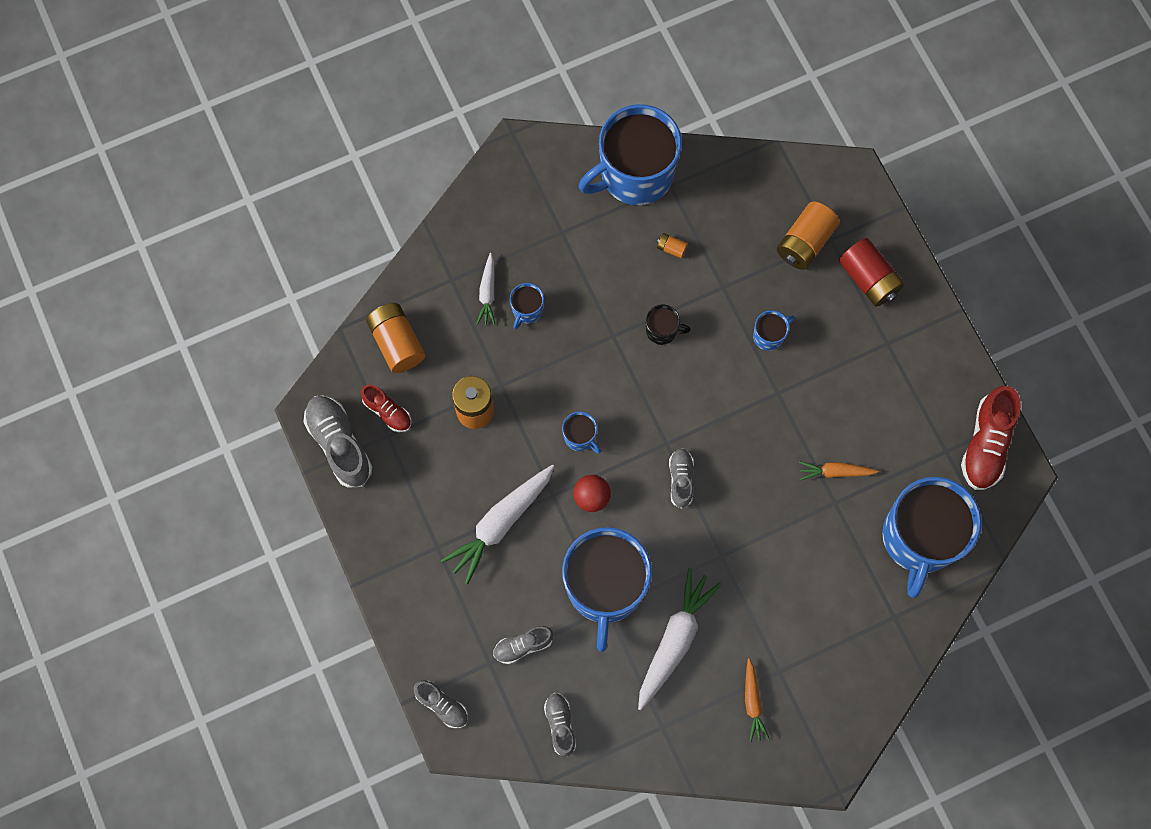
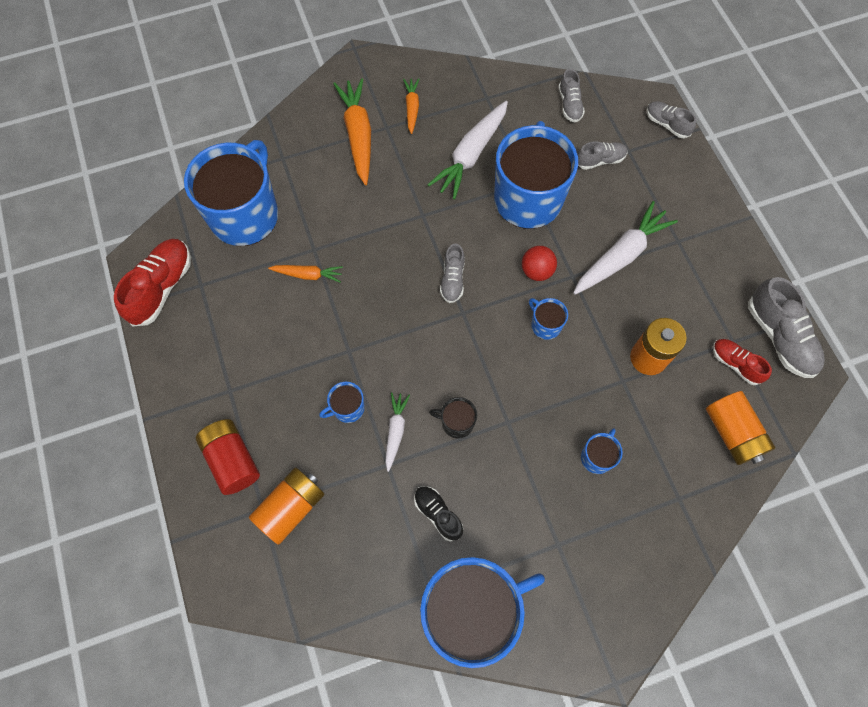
camera: 175 degrees left, 5 degrees down
white carrot [477,253,495,325] -> white carrot moved to [385,393,410,472]
orange battery [657,233,688,258] -> black shoe [414,486,463,542]
none -> orange carrot [333,78,371,185]

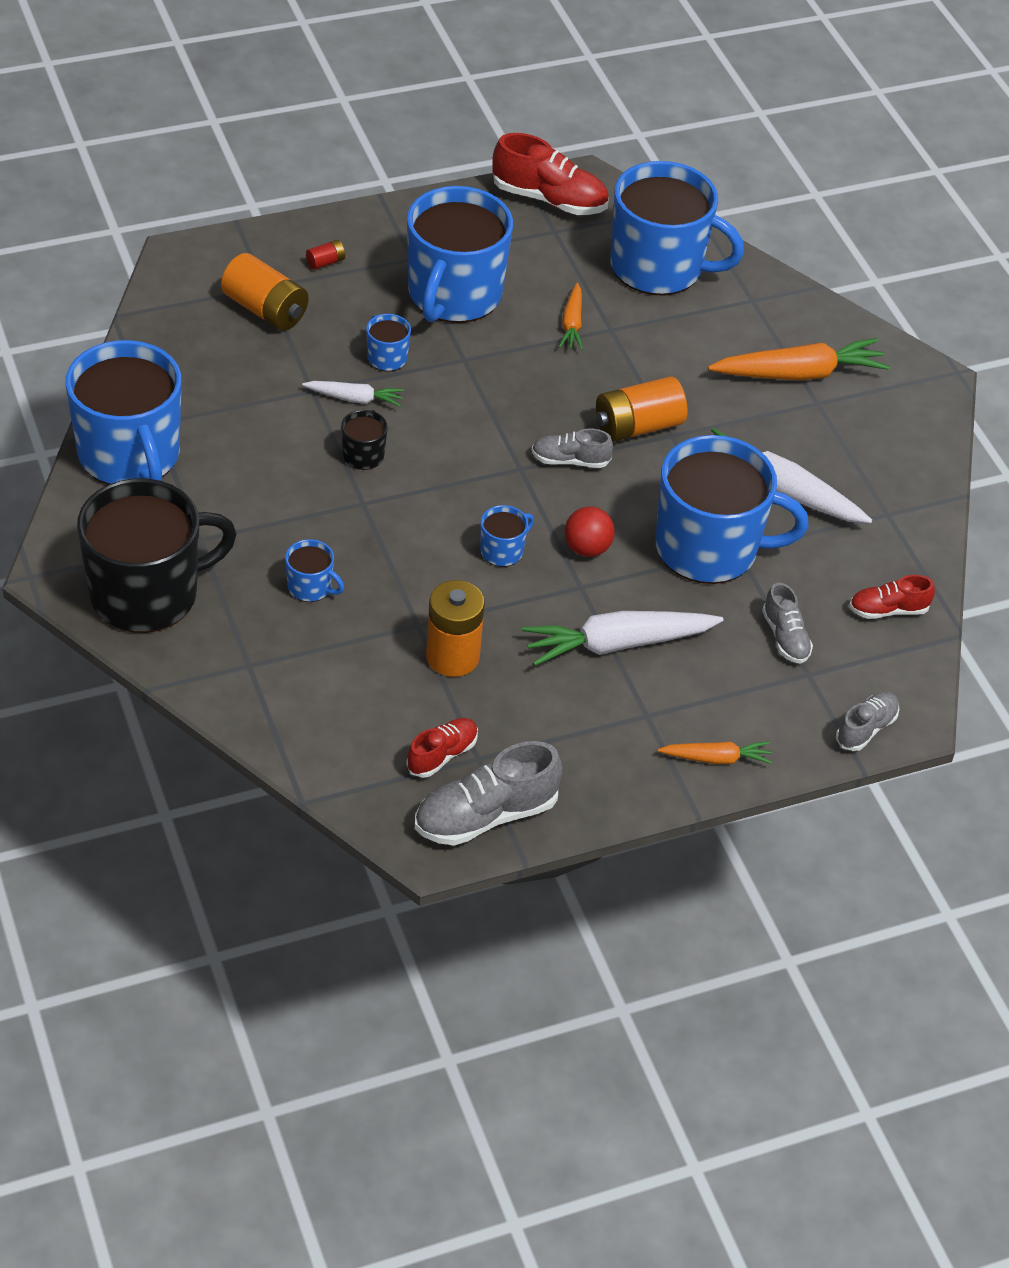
camera: 85 degrees right, 20 degrees down
red battery [196,419,260,495] -> red battery [306,240,345,270], size x0.45
orange carrot [403,78,419,134] -> orange carrot moved to [658,741,773,764]
black shoe [414,486,463,542] -> none
grey shoe [558,69,585,122] -> red shoe [849,575,935,619]
white carrot [573,201,678,295] -> white carrot turned 120 degrees clockwise [522,611,724,666]
orange battery [706,391,775,465] -> orange battery moved to [596,376,688,442]
none -> black mug [77,478,237,633]
none -> blue mug [407,186,513,323]

